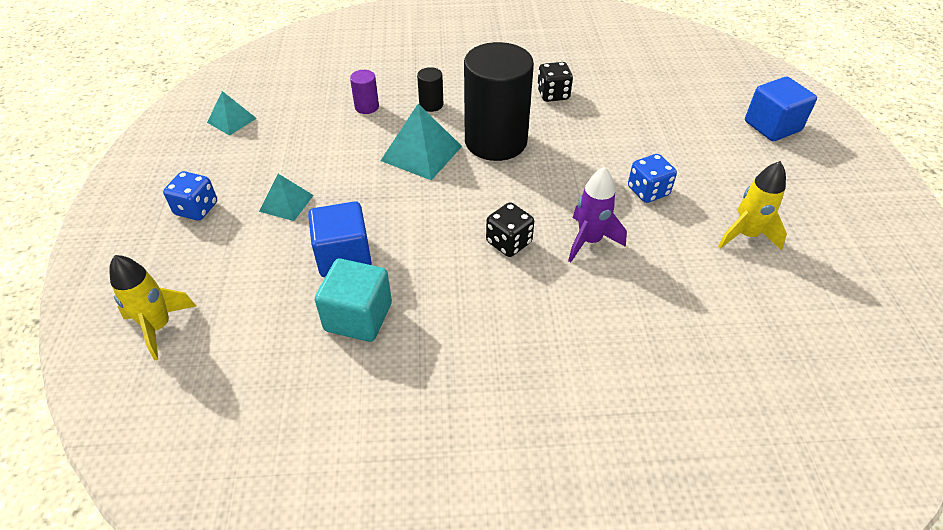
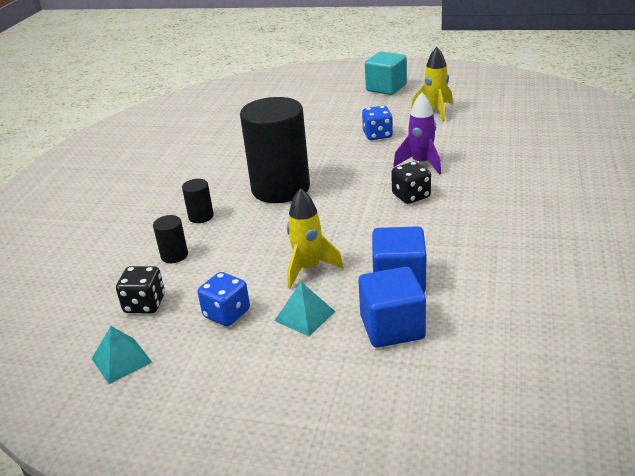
camera: 70 degrees left, 15 degrees down
yellow rocket [109,255,196,361] -> yellow rocket moved to [287,188,344,289]
blue dice [163,171,217,221] -> blue dice moved to [198,272,250,326]
turquoise cube [315,259,392,342] -> turquoise cube moved to [365,52,407,95]
purple cylinder [350,70,379,114] -> black cylinder [153,215,188,263]
turquoise pyramid [381,104,462,180] -> none
black dice [537,62,573,102] -> black dice moved to [116,266,165,314]
blue cube [745,77,817,141] -> blue cube moved to [358,267,426,348]

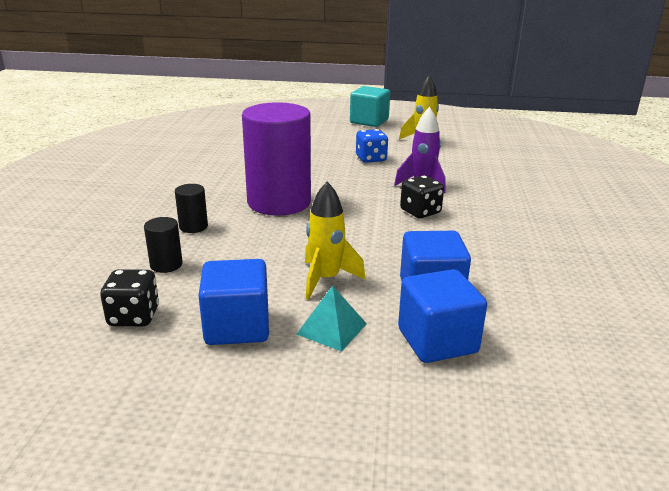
camera: 10 degrees left, 5 degrees down
turquoise pyramid [92,326,152,384] -> none
blue dice [198,272,250,326] -> blue cube [198,259,269,345]
black cylinder [240,97,310,203] -> purple cylinder [242,102,311,215]

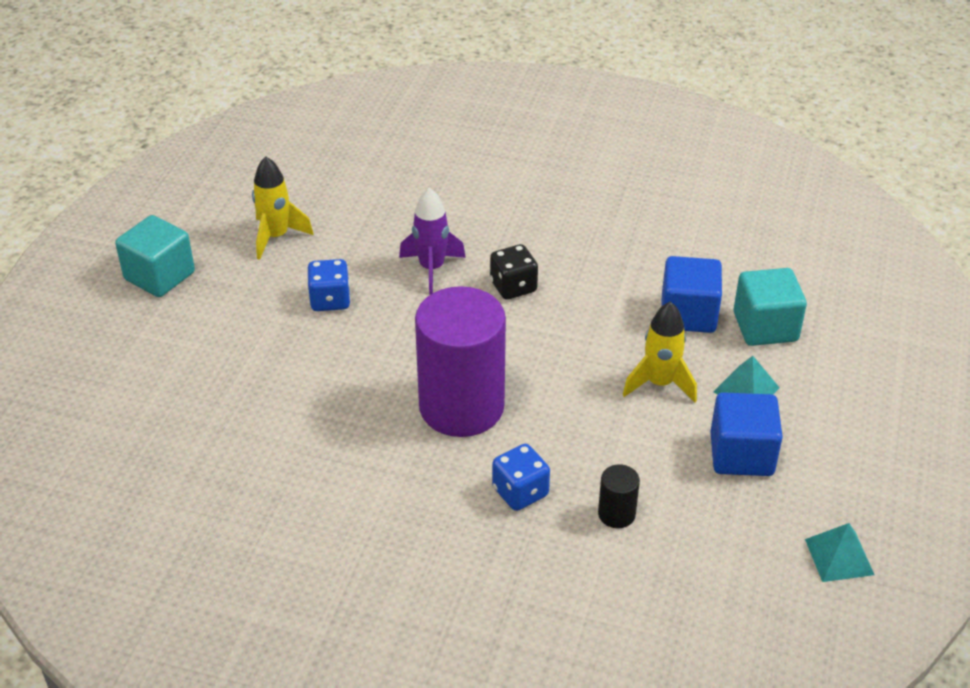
camera: 80 degrees left, 15 degrees up
black dice [100,269,159,326] -> none
black cylinder [175,184,208,233] -> blue dice [492,444,550,511]
blue cube [398,269,487,363] -> turquoise cube [734,268,807,346]
none -> turquoise pyramid [805,523,874,582]

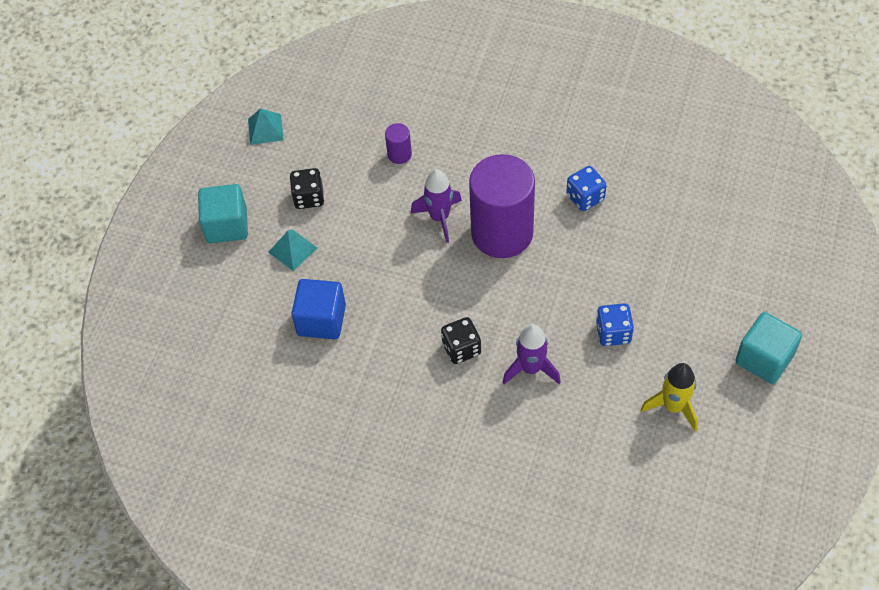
camera: 175 degrees left, 15 degrees up
blue dice [492,444,550,511] -> blue dice moved to [566,166,606,211]
black cylinder [598,464,640,528] -> purple cylinder [385,123,412,164]
yellow rocket [623,301,697,402] -> none
blue cube [710,392,783,476] -> black dice [290,168,325,209]
turquoise cube [734,268,807,346] -> turquoise cube moved to [198,184,248,243]
none -> purple rocket [410,169,462,243]

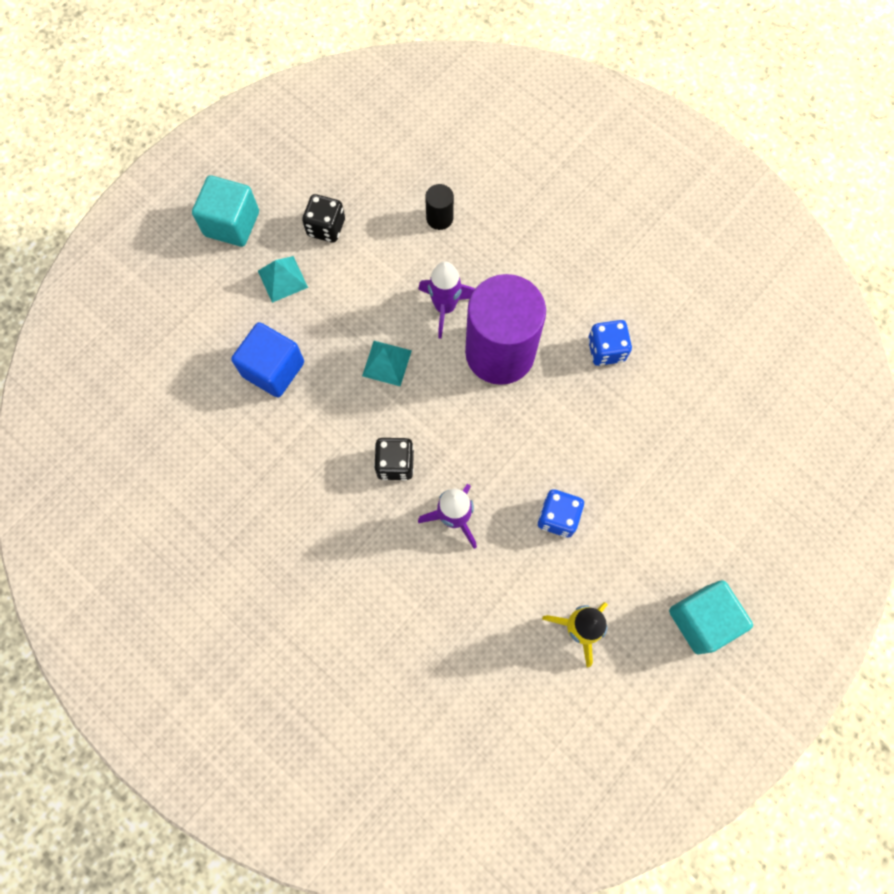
camera: 20 degrees right, 15 degrees up
turquoise pyramid [248,108,284,145] -> turquoise pyramid moved to [362,341,412,386]
purple cylinder [385,123,412,164] -> black cylinder [425,184,454,230]

